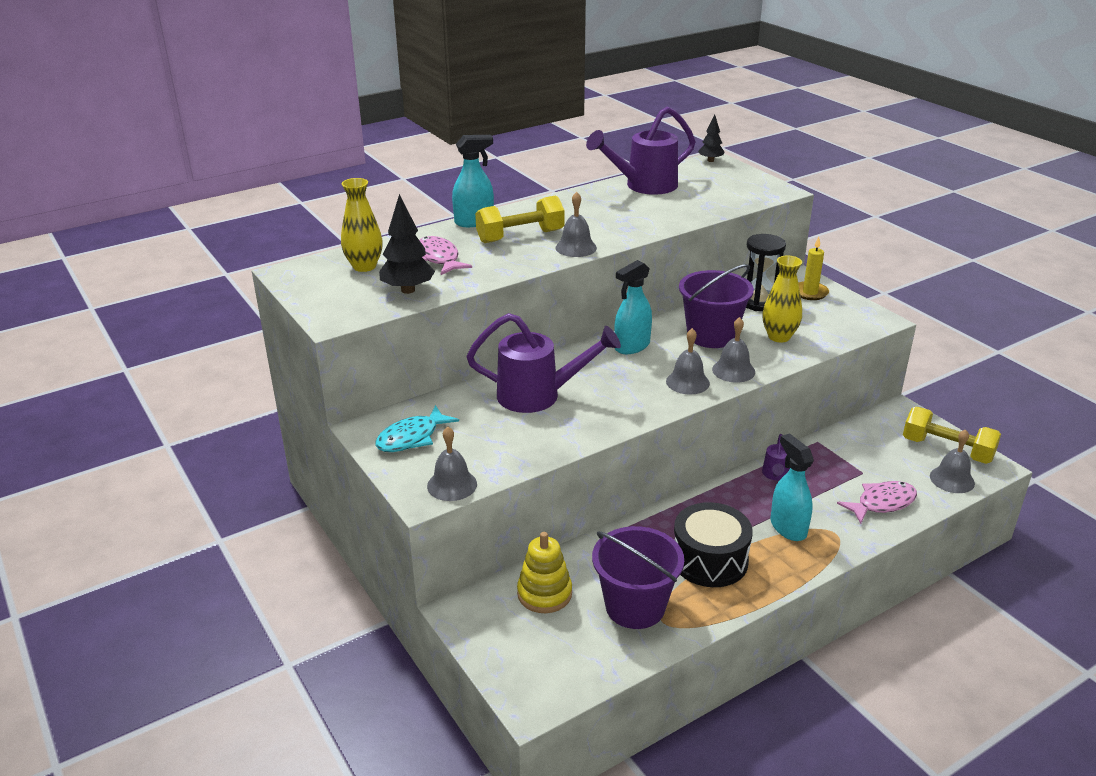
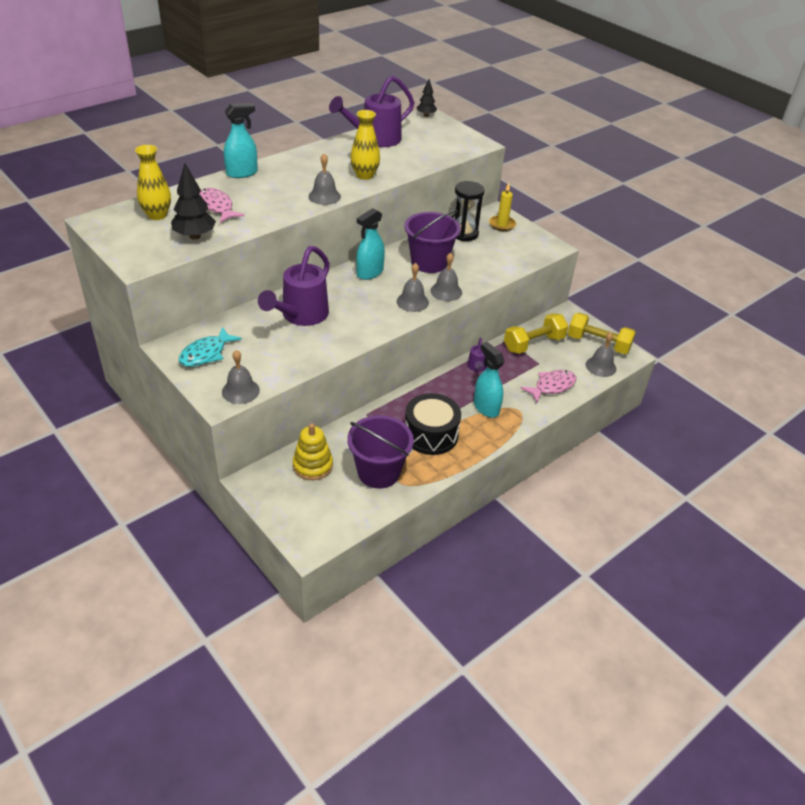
camera: 10 degrees left, 10 degrees up
purple watering can [467,313,621,413] -> purple watering can turned 120 degrees clockwise [258,246,330,326]
yellow dumbbell [475,196,565,243] -> yellow dumbbell moved to [504,313,568,354]
yellow vase [763,256,802,342] -> yellow vase moved to [350,110,380,180]

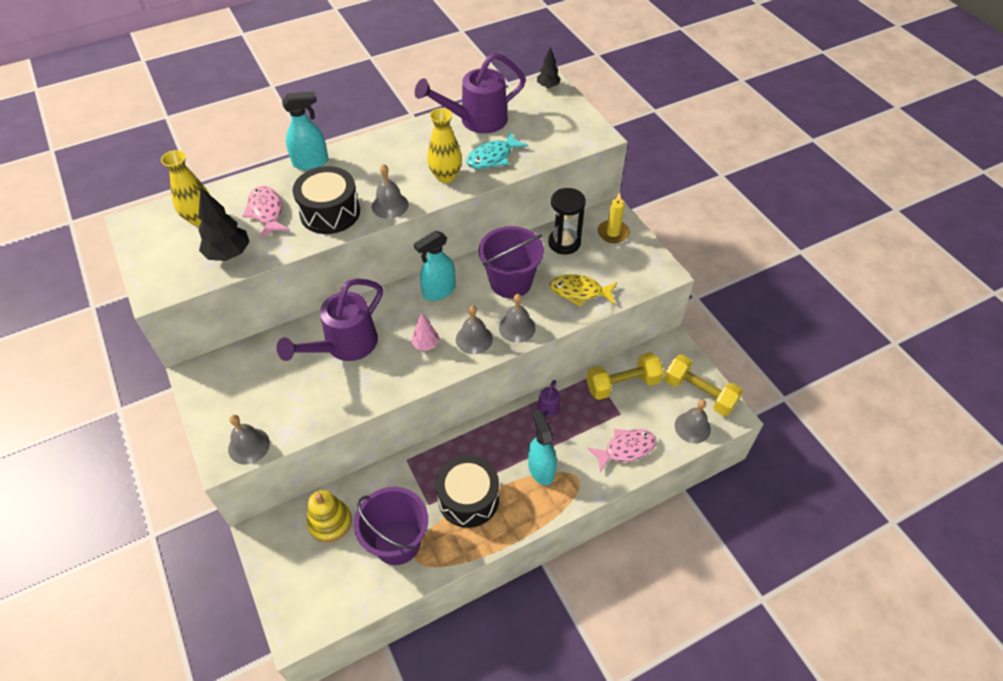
camera: 15 degrees right, 10 degrees up
turquoise fish [179,327,242,367] -> turquoise fish moved to [466,132,528,169]
none -> black drum [293,166,360,234]
none -> pink tree [411,313,440,351]
none -> yellow fish [550,274,617,307]

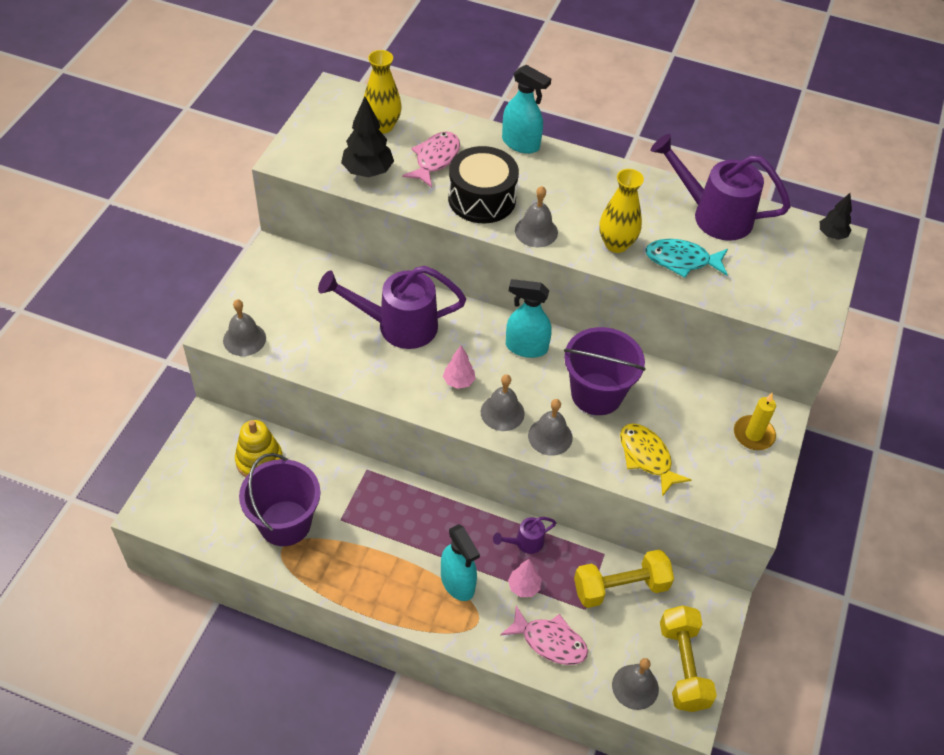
camera: 45 degrees right, 0 degrees up
black drum [436,455,499,528] -> none
turquoise spray bottle [528,410,557,486] -> turquoise spray bottle turned 120 degrees clockwise [441,524,480,601]
black hourglass [548,188,586,255] -> none
yellow dumbbell [586,352,664,400] -> yellow dumbbell turned 45 degrees counterclockwise [574,549,674,608]
none -> pink tree [508,559,541,597]

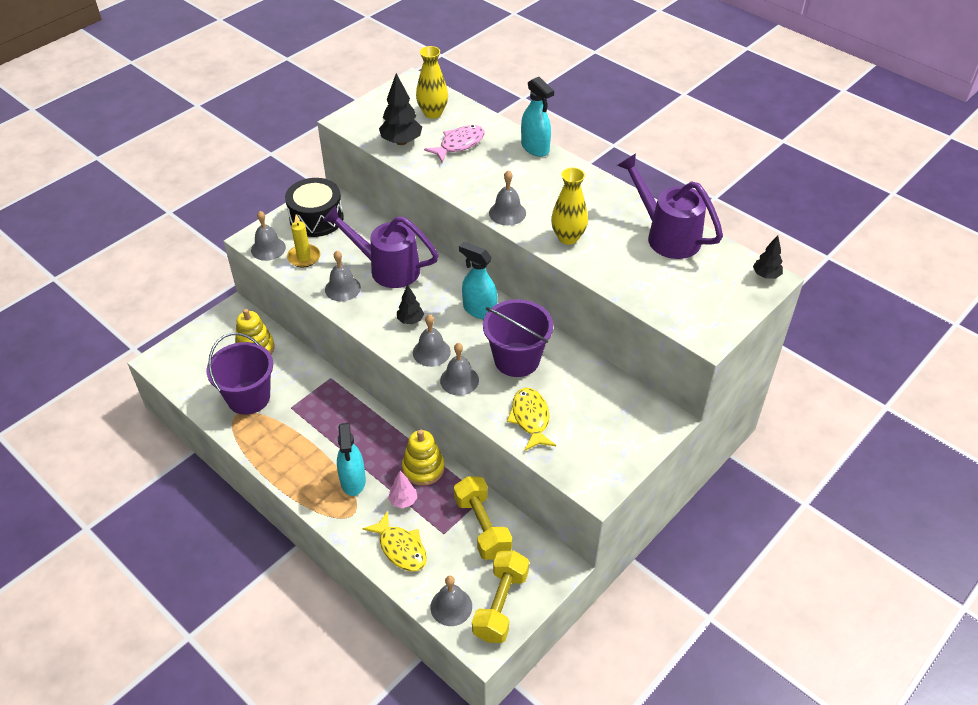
camera: 25 degrees right, 5 degrees down
pink tree [443,346,475,389] -> black tree [397,285,424,324]
black drum [448,146,519,223] -> black drum moved to [285,178,344,237]
purple watering can [493,517,556,554] -> yellow stacking toy [402,430,444,486]
pink fish [500,606,588,665] -> yellow fish [363,511,427,571]
yellow dumbbell [574,549,674,608] -> yellow dumbbell turned 60 degrees clockwise [454,476,512,560]
turquoise fish [645,239,728,278] -> none
yellow candle [734,393,776,450] -> yellow candle moved to [287,214,320,267]
none -> grey bell [325,251,361,302]

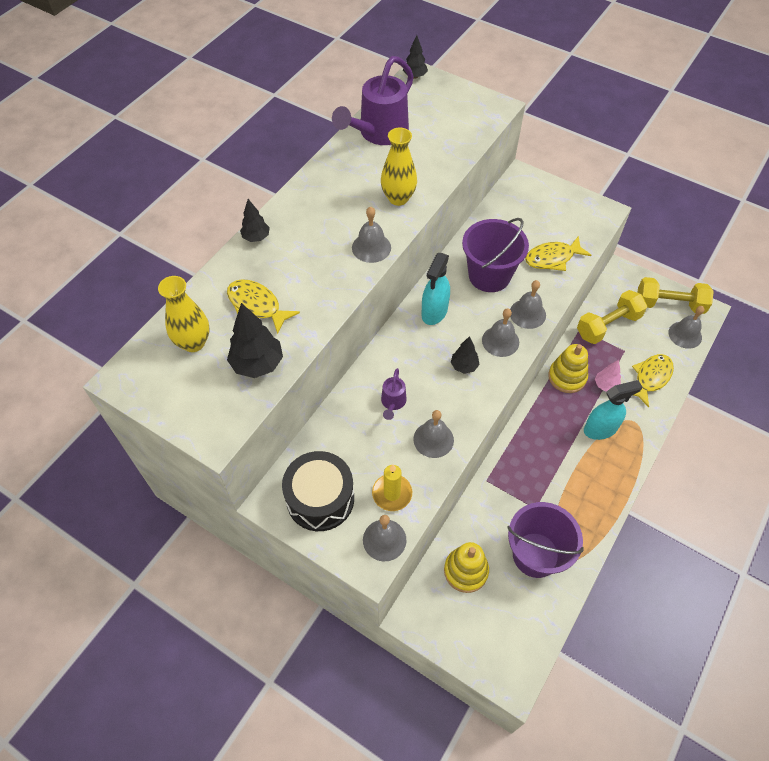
camera: 100 degrees left, 10 degrees up
purple watering can [323,206,439,288] -> purple watering can [381,368,406,420], size x0.47
pink fish [424,125,485,163] -> yellow fish [227,279,300,334]
turquoise spray bottle [521,77,554,157] -> black tree [240,199,270,242]

